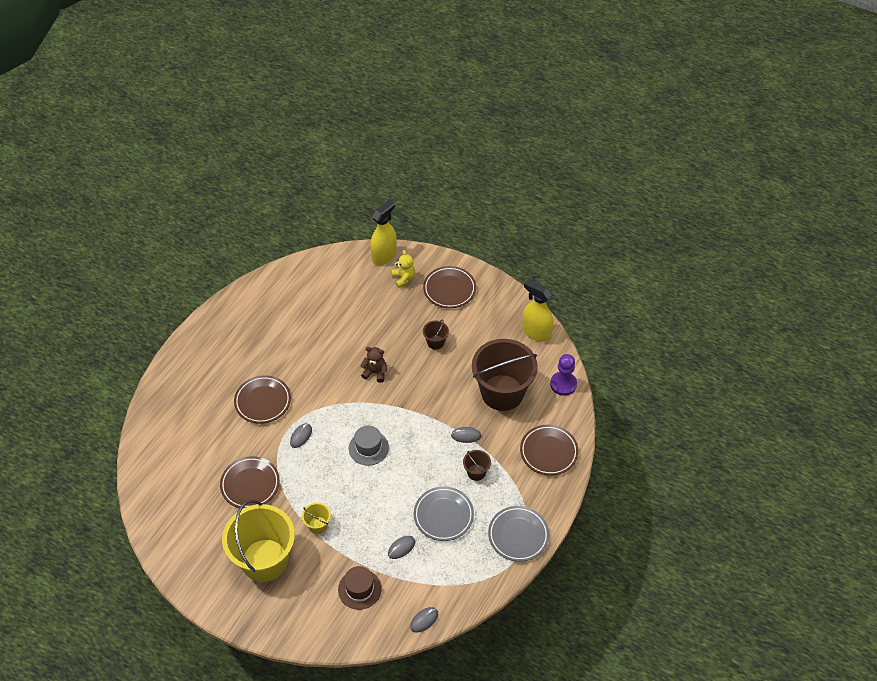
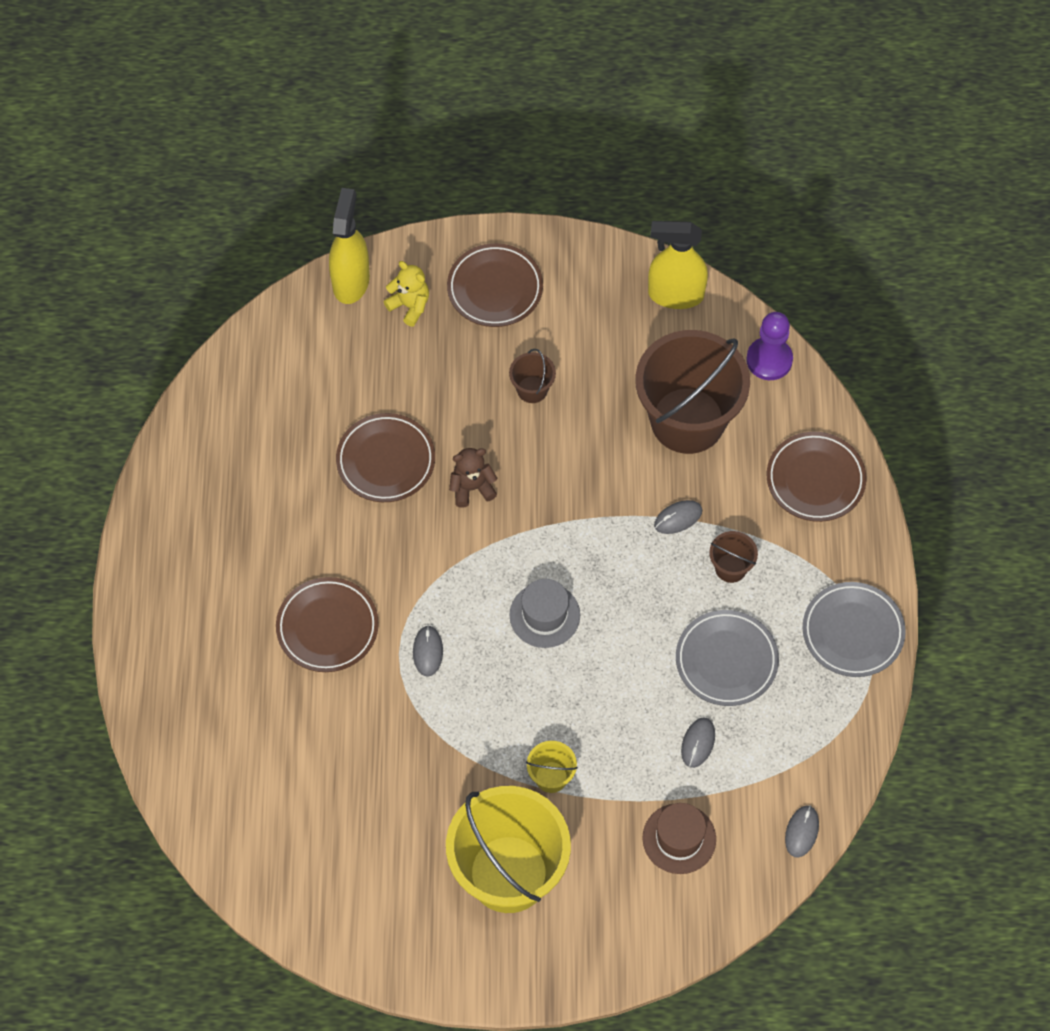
camera: 30 degrees left, 10 degrees up
brown plate [220,456,280,508] -> brown plate moved to [336,413,435,502]

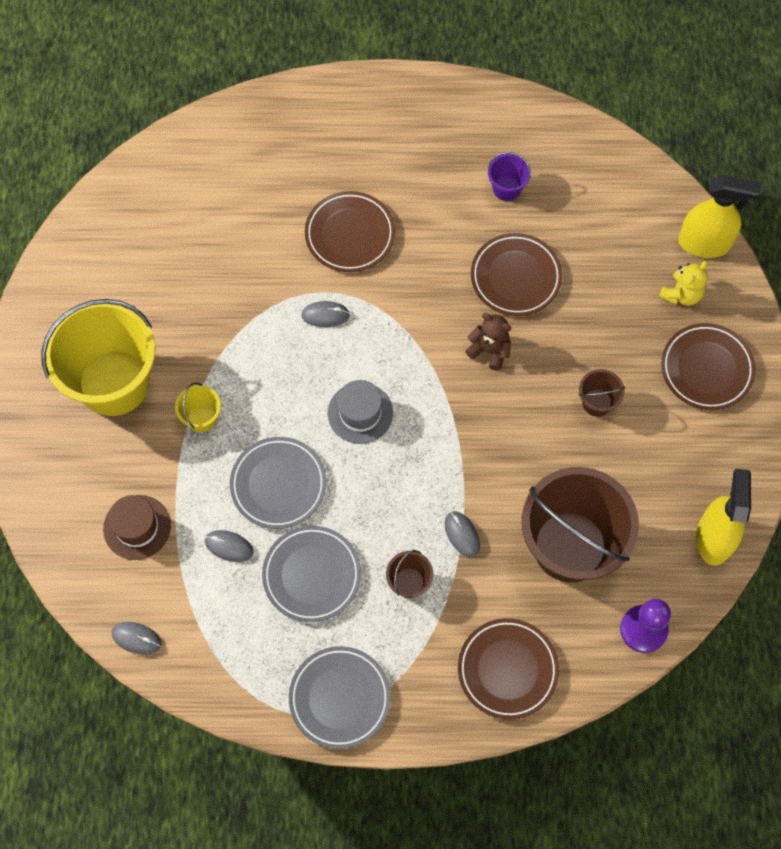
camera: 90 degrees right, 5 degrees up
brown teddy bear [449,448,498,507] -> brown teddy bear turned 45 degrees counterclockwise [465,313,511,371]
none -> grey plate [230,437,326,529]
none -> purple bucket [488,152,531,201]

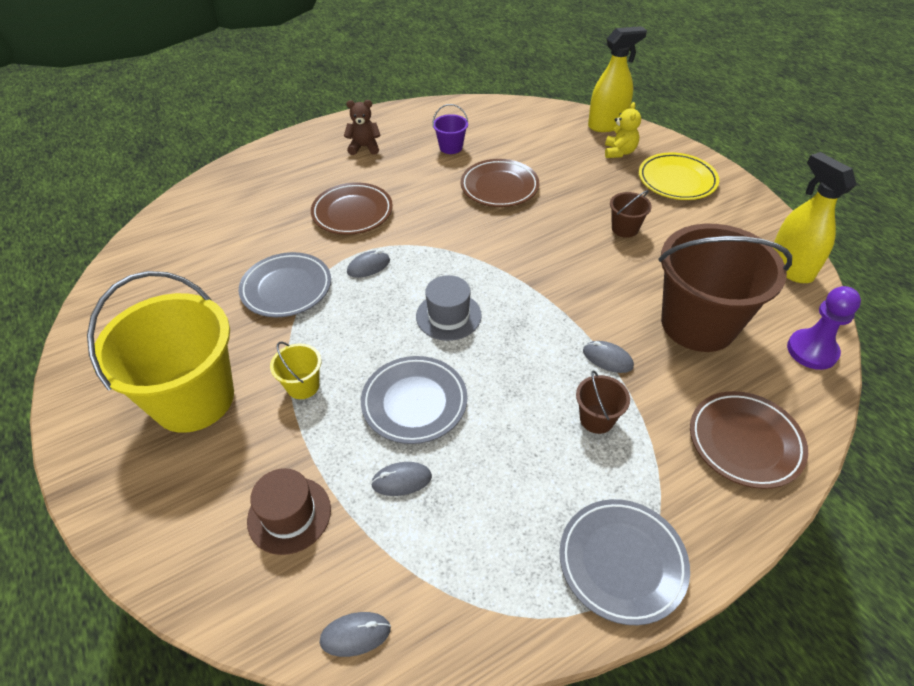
camera: 30 degrees left, 20 degrees down
grey plate [262,526,361,622] -> grey plate moved to [239,252,331,317]
brown teddy bear [465,313,511,371] -> brown teddy bear moved to [344,100,381,155]
brown plate [661,323,756,410] -> yellow plate [639,152,719,200]

